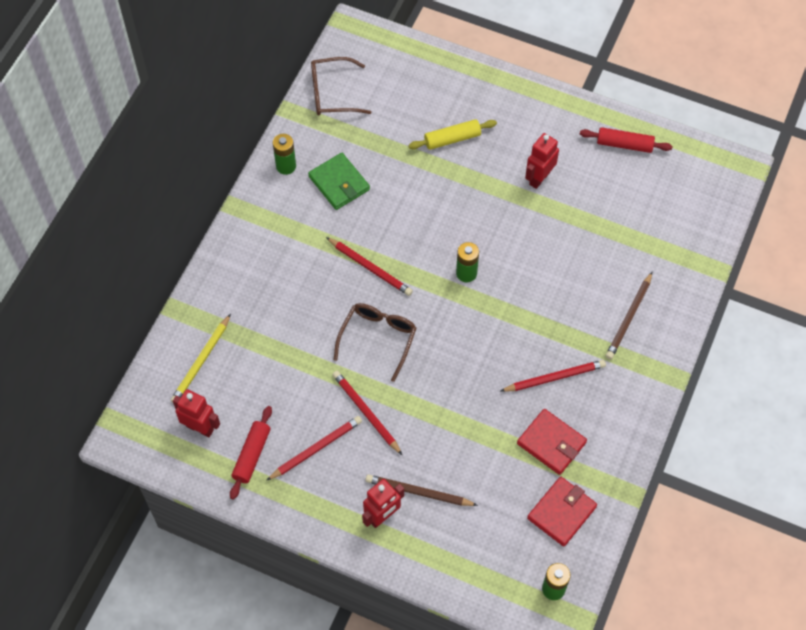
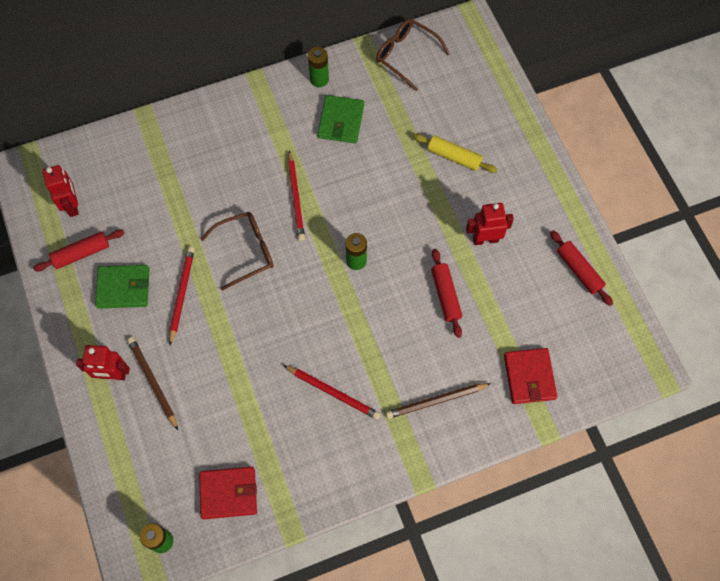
camera: 45 degrees right, 5 degrees up
yellow pencil [171,314,231,403] -> none
red pencil [266,416,362,481] -> green wallet [95,265,149,308]
red wallet [517,409,587,475] -> red wallet moved to [504,348,557,404]
none -> red rolling pin [431,249,462,338]

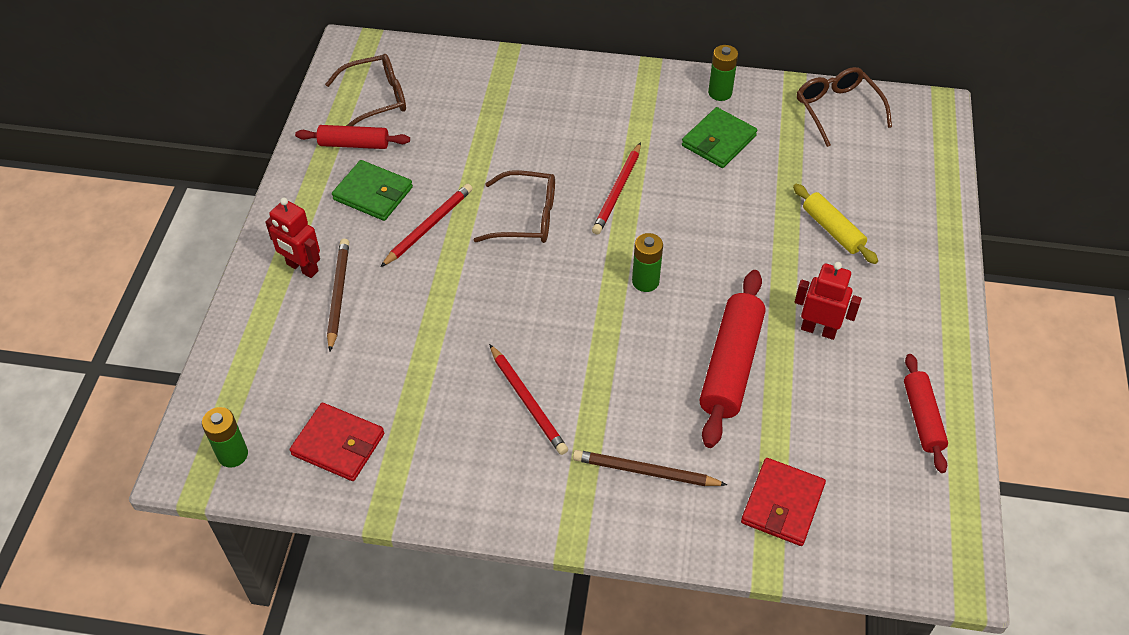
camera: 30 degrees right, 15 degrees down
red robot [42,165,79,217] -> brown glasses [325,54,406,126]
red rolling pin [431,249,462,338] -> red rolling pin [700,270,765,448], size x1.64

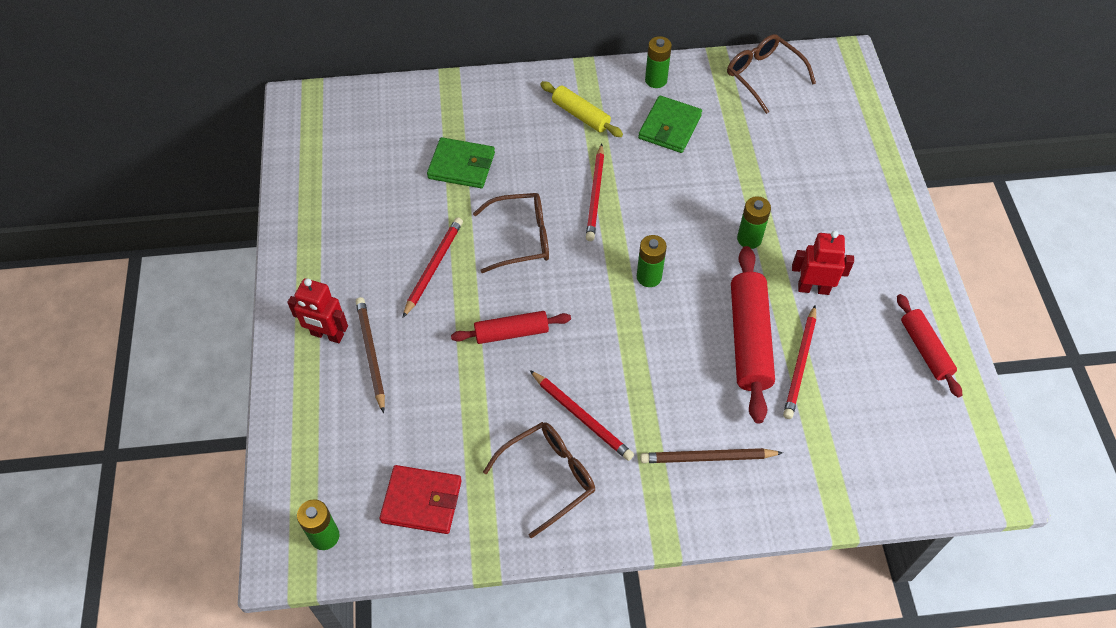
camera: 15 degrees left, 5 degrees up
red rolling pin [295,125,410,149] -> red rolling pin moved to [451,311,571,344]
brown glasses [325,54,406,126] -> brown glasses moved to [483,422,595,538]
green wallet [332,160,413,221] -> green wallet moved to [427,137,495,188]
red wallet [741,458,826,546] -> none
yellow rolling pin [793,184,878,264] -> yellow rolling pin moved to [540,81,623,137]
none -> green battery [737,196,771,249]
none -> red pencil [783,305,816,419]

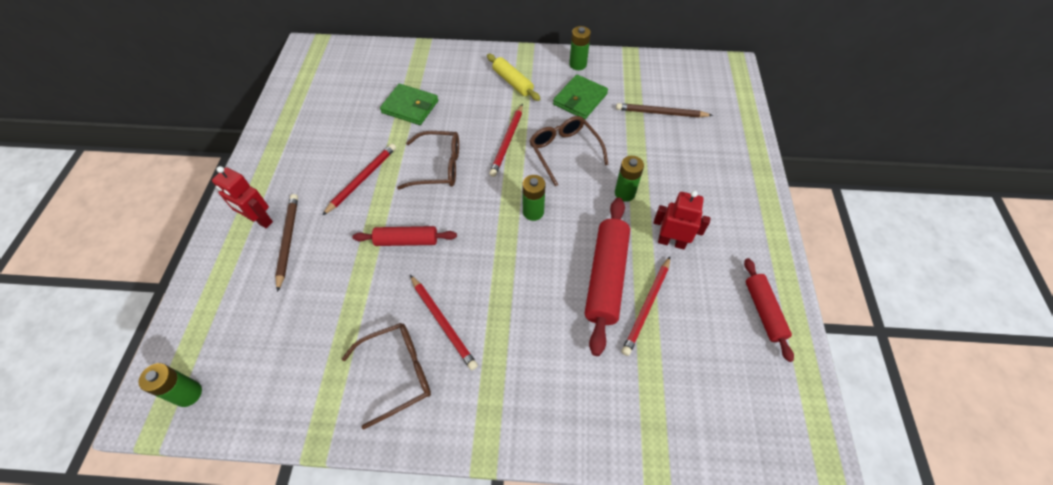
camera: 10 degrees right, 0 degrees up
red wallet [379,465,462,534] -> none
brown pencil [640,448,783,463] -> brown pencil moved to [616,103,713,118]
brown glasses [727,34,816,114] -> brown glasses moved to [530,116,609,187]

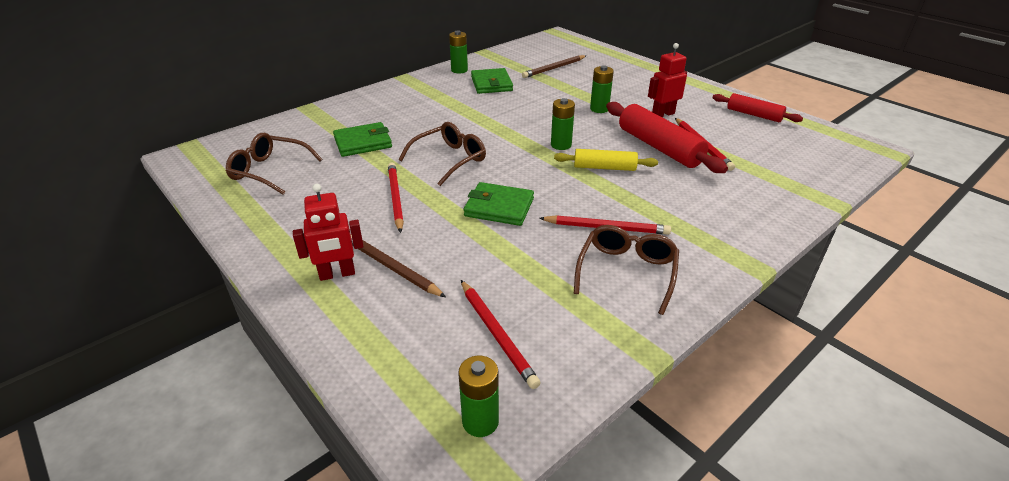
camera: 45 degrees left, 20 degrees down
red rolling pin [353,226,457,246] -> green wallet [464,182,534,226]
yellow rolling pin [487,54,540,101] -> yellow rolling pin moved to [554,149,658,171]
red pencil [489,104,523,177] -> red pencil moved to [461,280,540,389]
brown glasses [530,116,609,187] -> brown glasses moved to [226,133,322,195]

